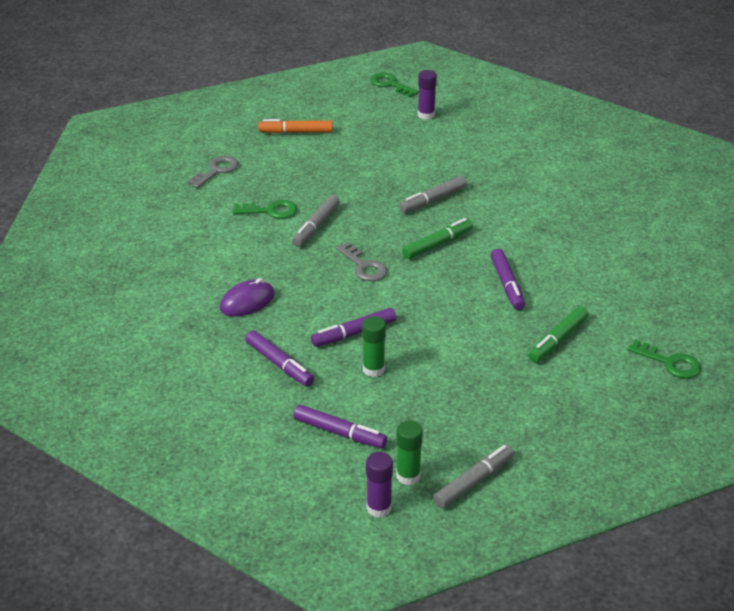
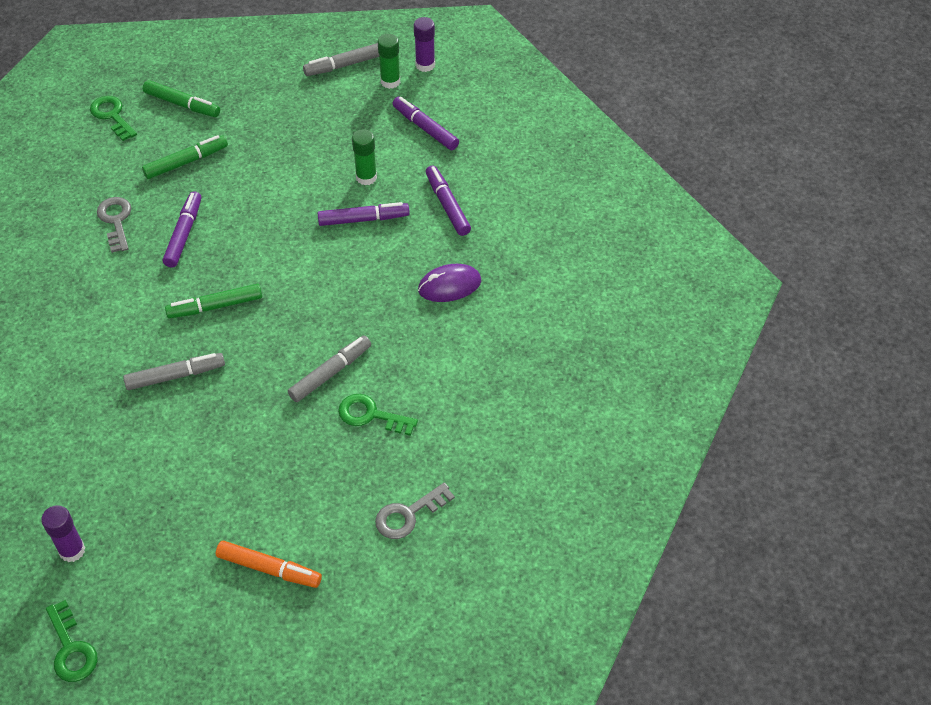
camera: 160 degrees left, 15 degrees up
grey key [336,242,387,281] -> grey key moved to [97,197,131,253]
none -> green marker [143,80,220,117]

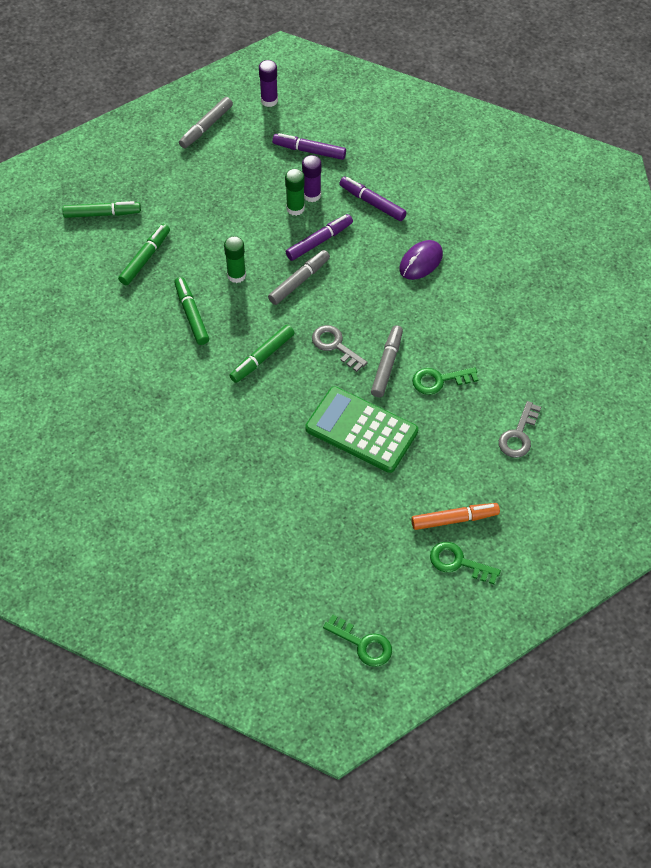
camera: 30 degrees left, 5 degrees up
purple glue stick [41,505,85,562] -> purple glue stick moved to [302,155,321,202]
green key [90,96,137,141] -> green key moved to [430,542,501,584]
grey key [97,197,131,253] -> grey key moved to [312,325,368,372]
grey marker [123,353,225,390] -> grey marker moved to [268,250,330,305]
purple marker [163,191,201,267] -> green marker [174,277,209,345]
green glue stick [378,34,400,89] -> green glue stick moved to [224,236,246,283]
none -> green calculator [305,386,418,473]

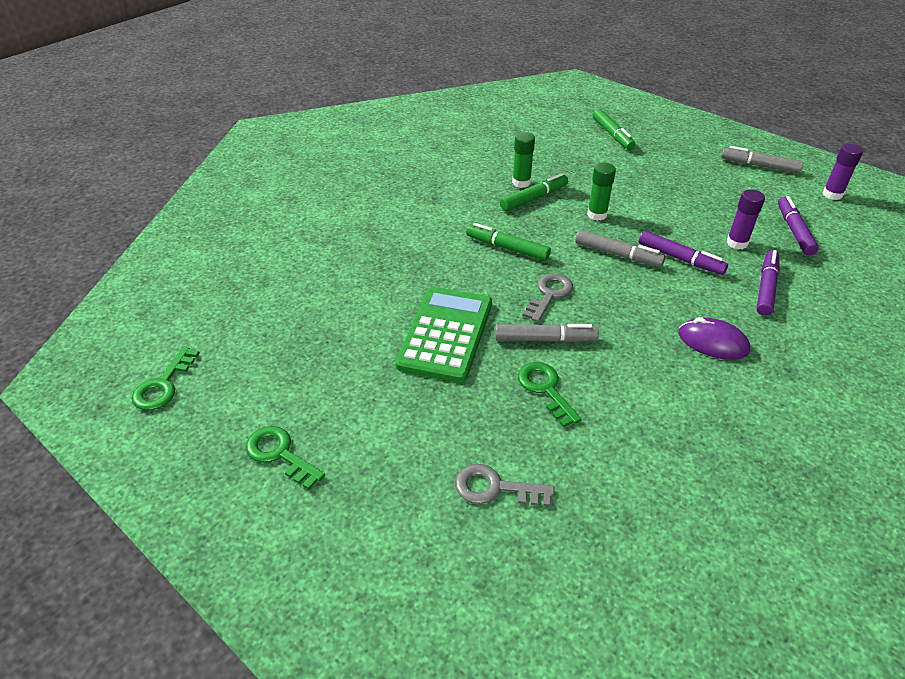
camera: 75 degrees right, 15 degrees down
green marker [118,224,170,285] -> none
green glue stick [285,169,305,216] -> green glue stick moved to [512,132,535,188]
orange marker [411,503,500,530] -> none
green key [430,542,501,584] -> green key turned 60 degrees counterclockwise [246,426,325,490]

